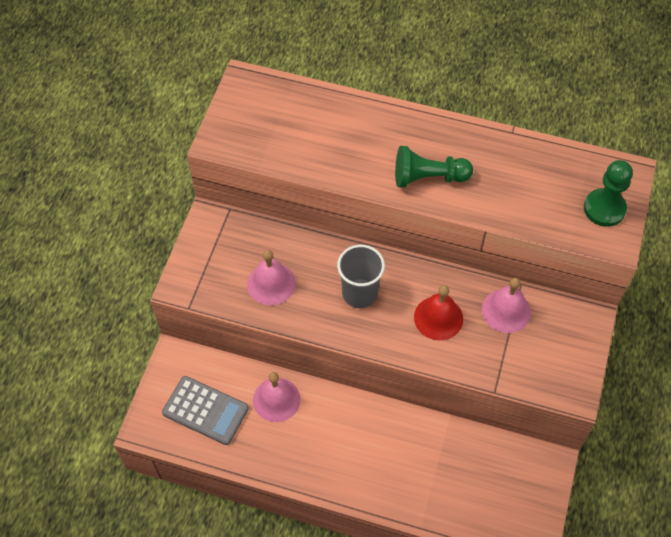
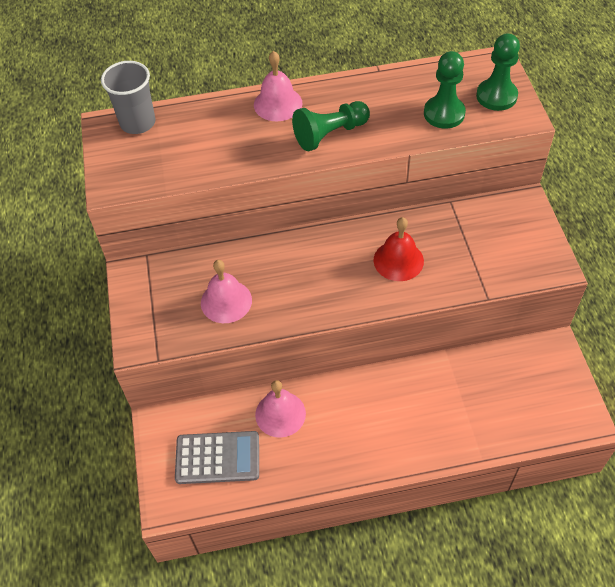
camera: 25 degrees left, 5 degrees down
grey cup [337,245,385,308] -> grey cup moved to [101,61,156,134]
pink bell [482,278,531,333] -> pink bell moved to [254,51,303,121]
none -> green pawn [424,51,466,129]

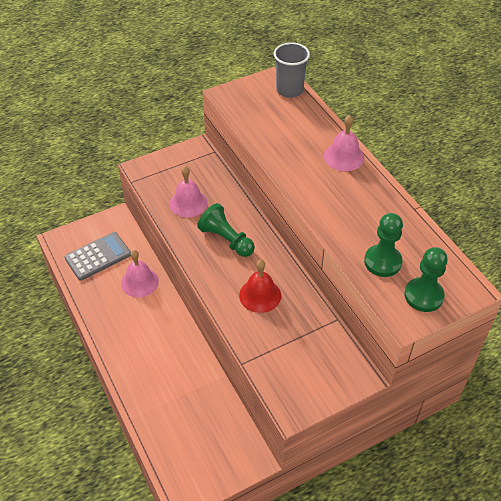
camera: 70 degrees right, 5 degrees down
grey calculator [175,431,259,484] -> grey calculator turned 105 degrees counterclockwise [64,232,131,281]
green pawn [292,101,370,151] -> green pawn moved to [197,203,255,257]

